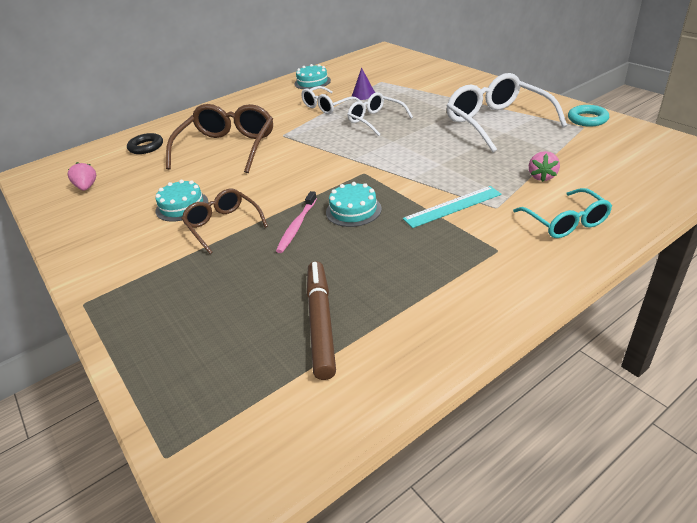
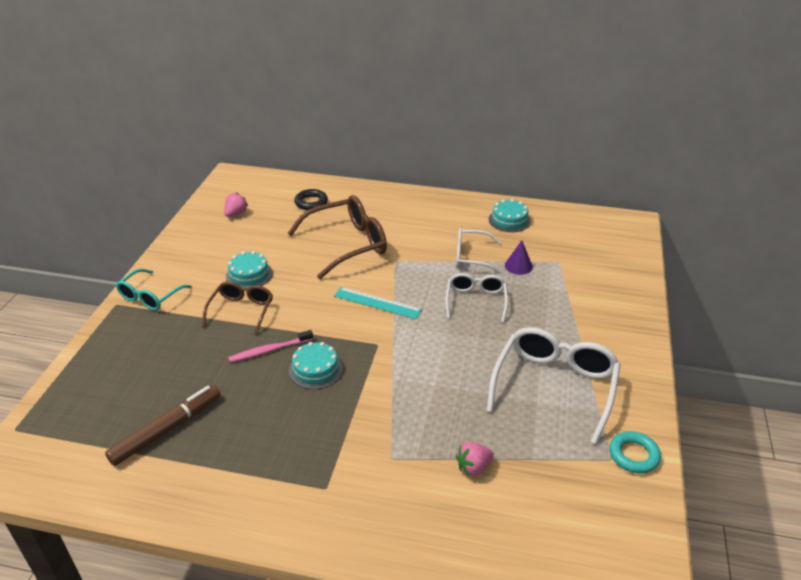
camera: 45 degrees right, 0 degrees up
turquoise ruler [403,186,502,228] -> turquoise ruler moved to [334,287,422,319]
turquoise glasses [513,188,612,238] -> turquoise glasses moved to [116,269,192,311]

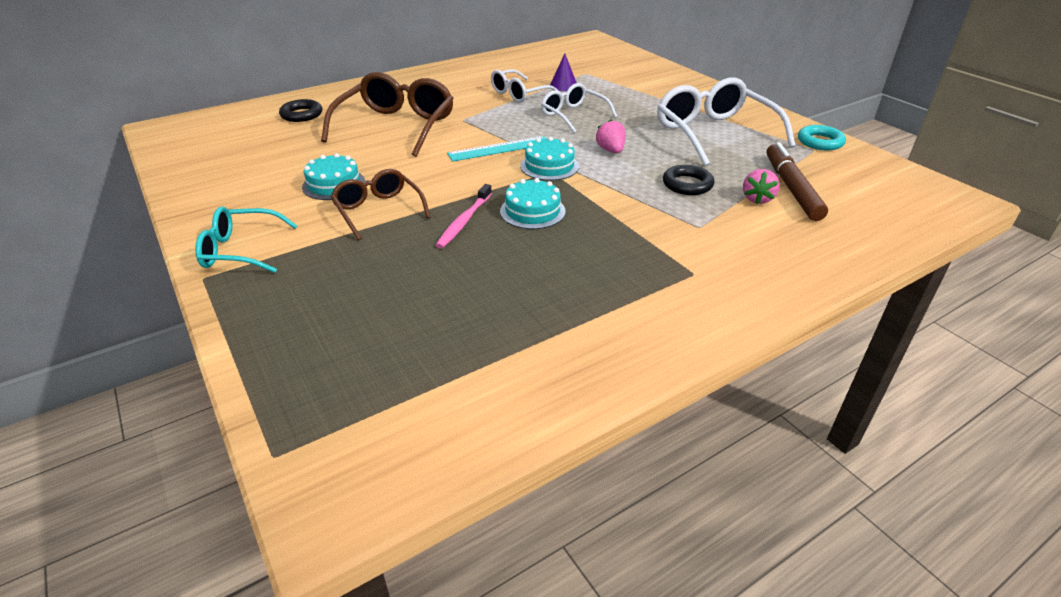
camera: 45 degrees left, 0 degrees up
brown marker [105,385,221,466] -> brown marker moved to [766,142,828,221]
turquoise glasses [116,269,192,311] -> turquoise glasses turned 105 degrees clockwise [195,206,297,273]
pink strawberry [224,193,248,217] -> pink strawberry moved to [595,119,626,153]
turquoise cake [489,199,531,232] -> turquoise cake moved to [520,137,579,181]
none -> black ring [663,165,714,195]

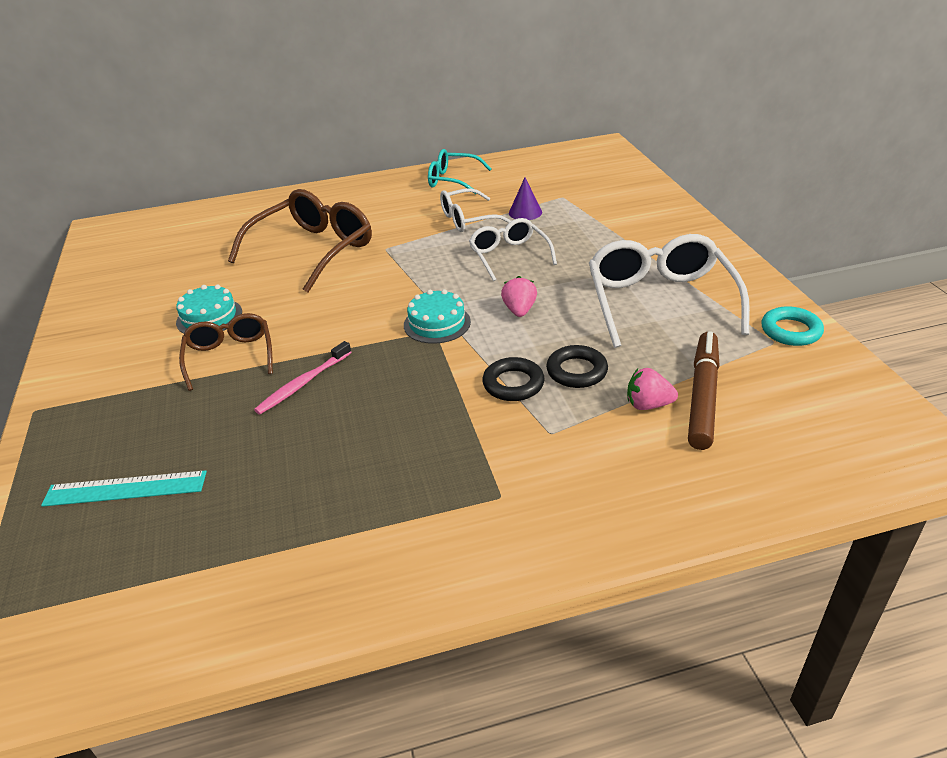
camera: 20 degrees right, 0 degrees up
turquoise glasses [195,206,297,273] -> turquoise glasses moved to [428,149,492,194]
black ring [279,99,322,122] -> black ring moved to [482,357,545,401]
turquoise ruler [447,136,546,162] -> turquoise ruler moved to [41,470,207,507]
turquoise cake [500,178,566,229] -> none
pink strawberry [743,169,780,204] -> pink strawberry turned 60 degrees clockwise [627,368,678,410]

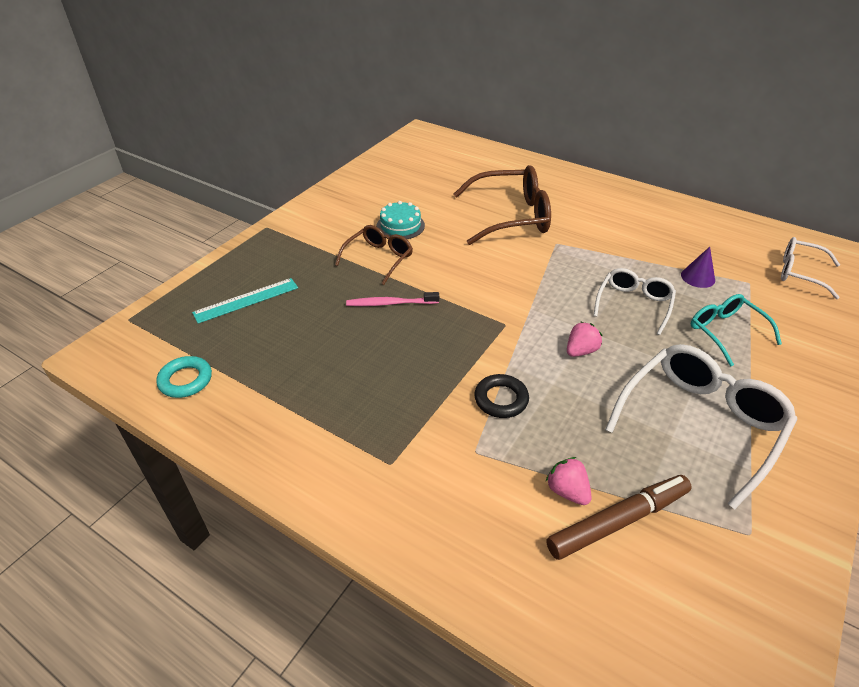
camera: 45 degrees right, 5 degrees up
turquoise ruler [41,470,207,507] -> turquoise ruler turned 75 degrees counterclockwise [192,278,298,324]
turquoise cake [404,289,471,344] -> none
turquoise glasses [428,149,492,194] -> turquoise glasses moved to [691,294,782,366]
white glasses [440,188,511,232] -> white glasses moved to [781,237,840,299]
black ring [546,345,608,388] -> none
turquoise ring [762,306,824,346] -> turquoise ring moved to [156,356,212,398]

